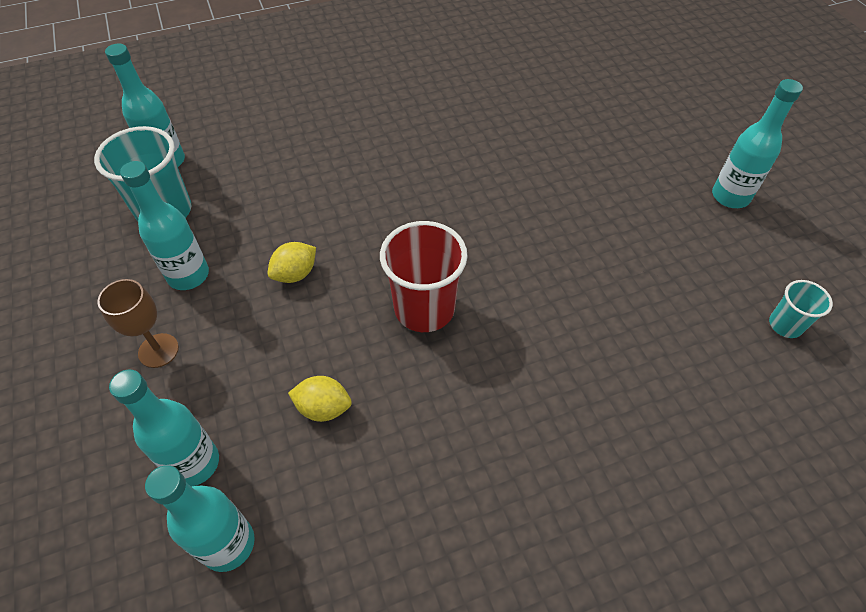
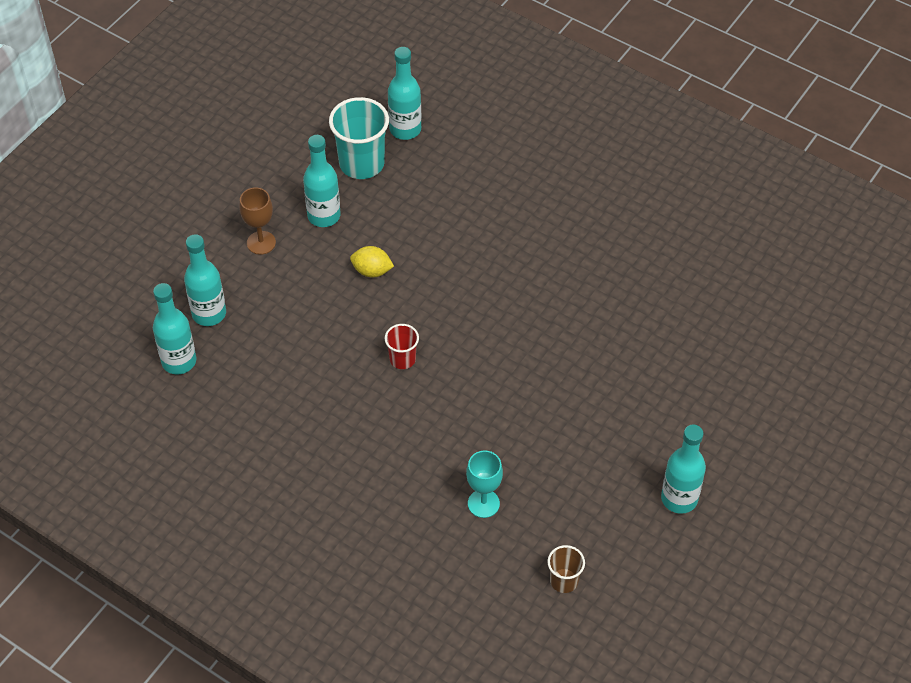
camera: 55 degrees right, 0 degrees up
yellow lemon [288,376,352,422] -> none
red cup [380,221,468,332] -> red cup [385,324,419,369], size x0.54
turquoise cup [769,280,833,338] -> brown cup [547,545,585,593]
none -> turquoise goblet [466,451,503,518]

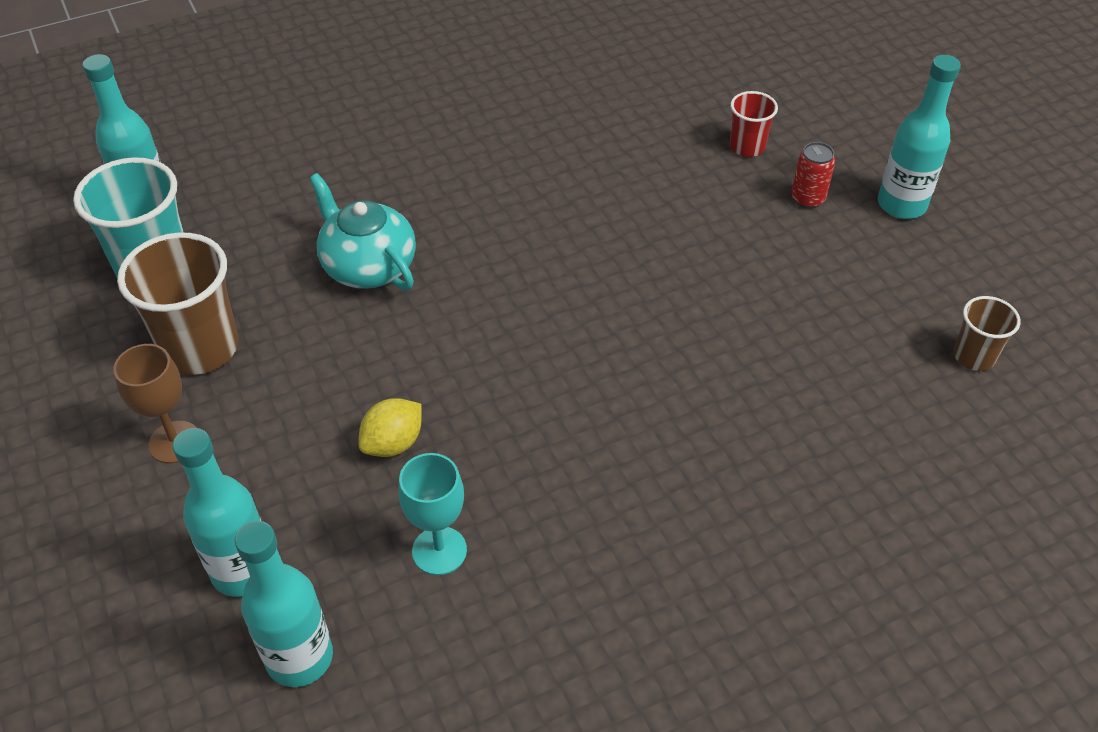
camera: 60 degrees left, 5 degrees down
turquoise bottle [303,135,341,227] -> brown cup [117,232,238,375]
yellow lemon [350,246,394,278] -> yellow lemon moved to [358,398,422,457]
red cup [385,324,419,369] -> red cup moved to [730,91,778,157]
turquoise goblet [466,451,503,518] -> turquoise goblet moved to [399,453,467,575]
none -> turquoise teapot [309,173,416,290]
none -> red can [791,142,835,209]

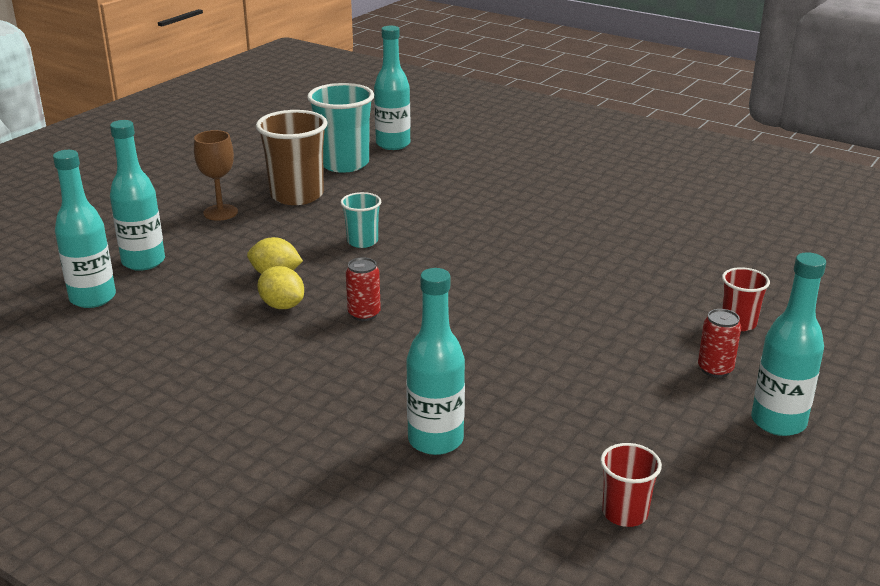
camera: 60 degrees right, 20 degrees down
turquoise teapot [309,173,416,290] -> none
turquoise goblet [399,453,467,575] -> none
brown cup [954,296,1021,371] -> red cup [600,443,662,527]
none -> yellow lemon [257,266,304,309]
none -> turquoise cup [341,192,381,248]
none -> red can [346,257,381,321]
none -> turquoise bottle [406,268,465,455]

